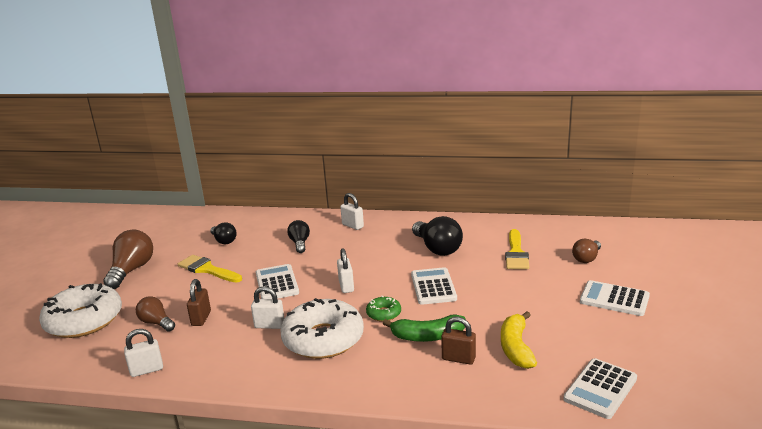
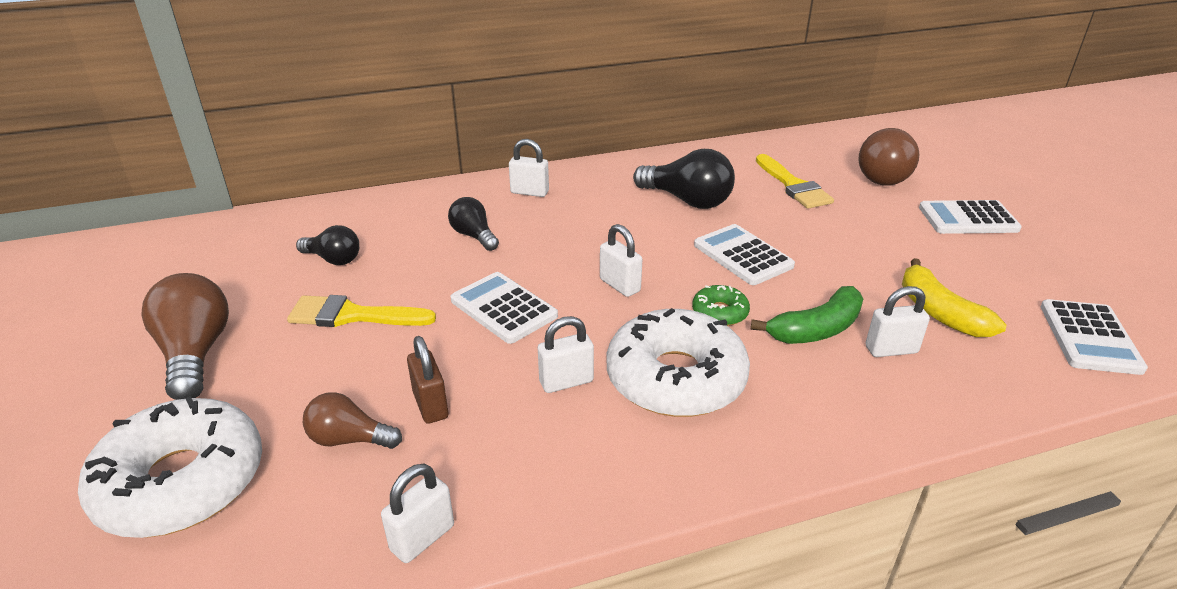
camera: 30 degrees left, 10 degrees up
brown padlock [441,317,476,365] -> white padlock [866,286,930,357]
brown light bulb [572,239,601,263] -> brown light bulb [858,128,919,186], size x1.66

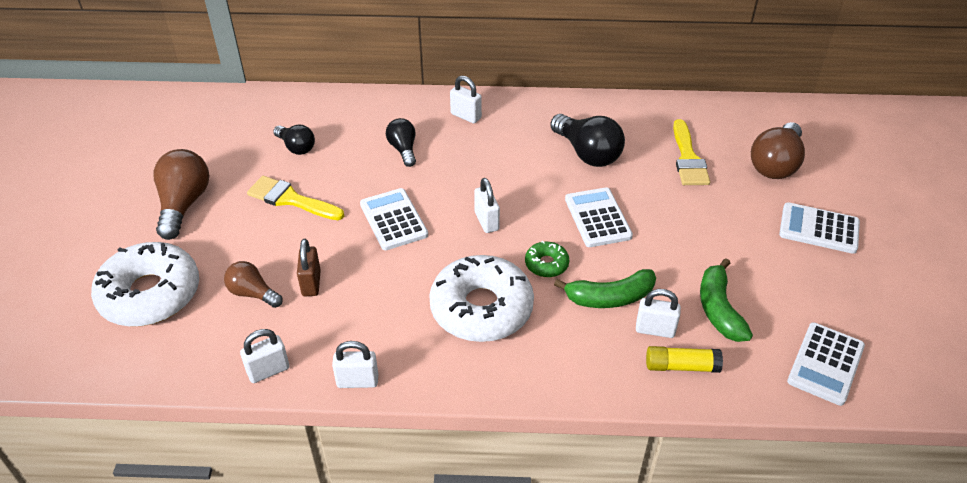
camera: 20 degrees right, 10 degrees up
white padlock [538,316,594,393] -> white padlock moved to [332,341,378,388]
yellow banana [902,258,1006,337] -> green banana [700,258,753,342]
none -> yellow glue stick [646,346,723,373]

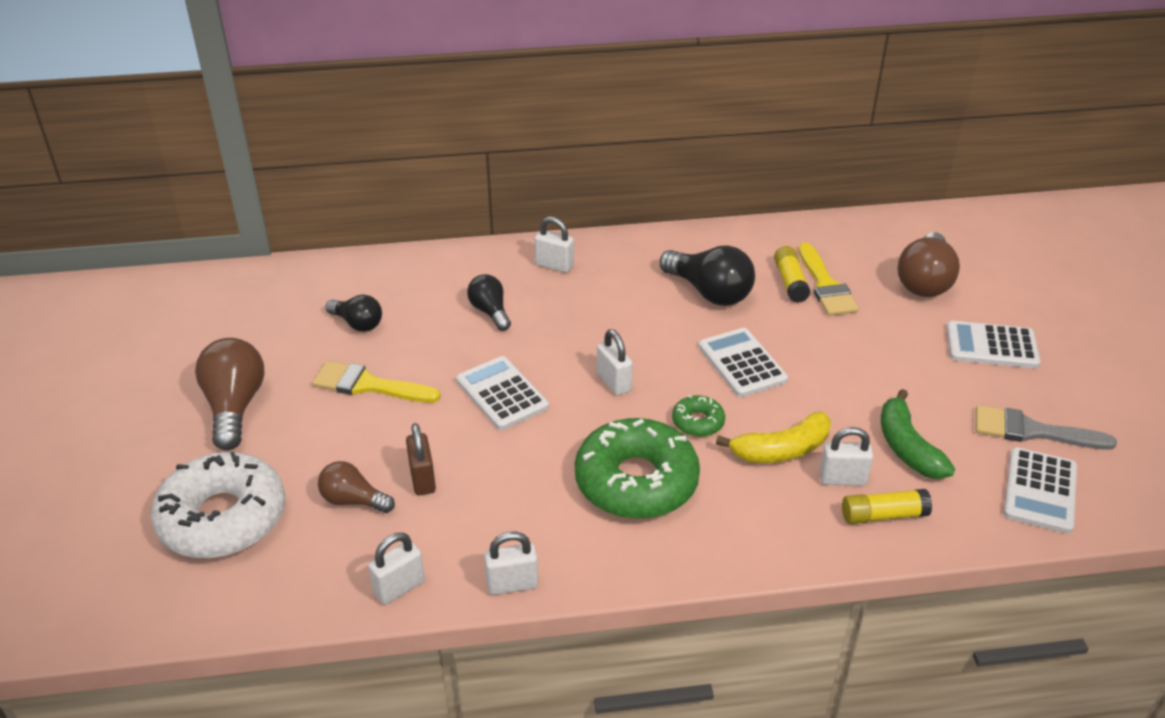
camera: 10 degrees left, 5 degrees down
white donut [429,255,534,342] -> green donut [575,418,700,519]
green banana [554,269,656,308] -> yellow banana [716,412,831,463]
none -> yellow glue stick [774,246,811,303]
none -> grey brush [976,405,1117,450]

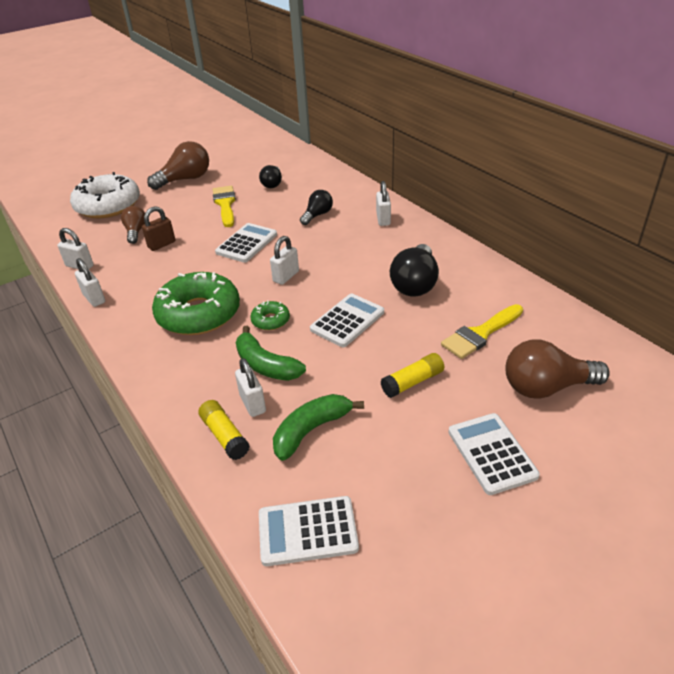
camera: 65 degrees right, 0 degrees up
yellow banana [716,412,831,463] -> green banana [236,326,306,381]
yellow glue stick [774,246,811,303] -> yellow glue stick moved to [381,353,444,398]
grey brush [976,405,1117,450] -> none

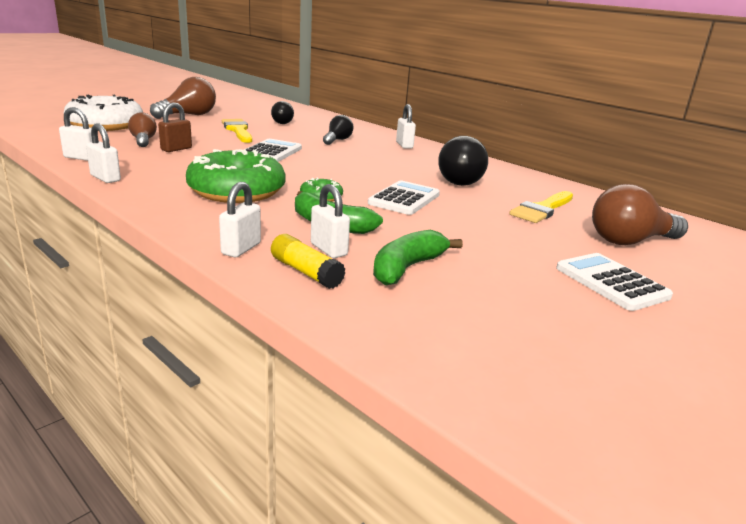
camera: 15 degrees left, 15 degrees down
white calculator [259,496,359,566] -> none
white padlock [270,236,299,285] -> white padlock moved to [219,182,261,257]
yellow glue stick [381,353,444,398] -> none

